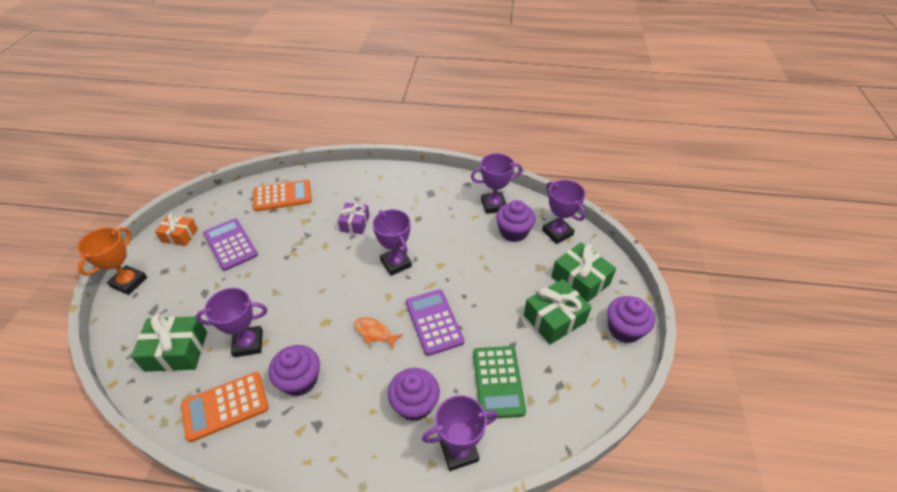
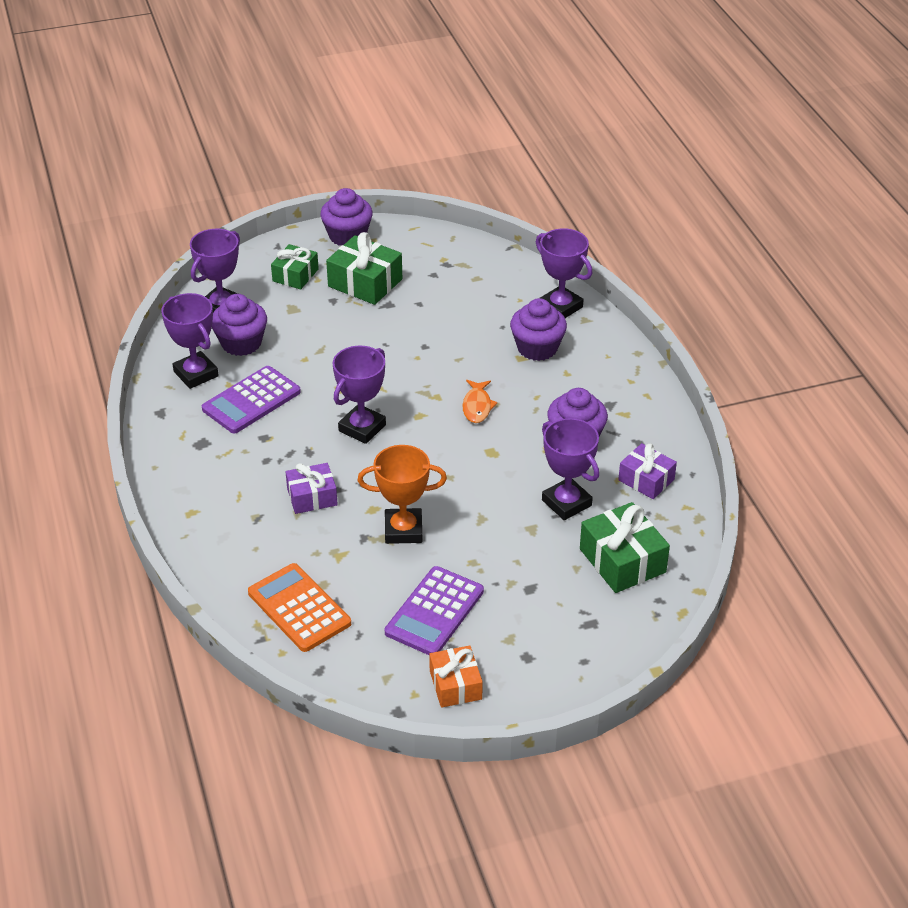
camera: 115 degrees left, 5 degrees down
orange trophy [77,227,147,295] -> orange trophy moved to [357,445,447,544]
orange calculator [181,372,268,442] -> purple gift [618,443,677,499]
purple calculator [406,289,464,356] -> purple calculator moved to [202,366,301,433]
green calculator [473,346,526,419] -> none
green gift [551,242,616,303] -> green gift [271,244,319,290], size x0.66

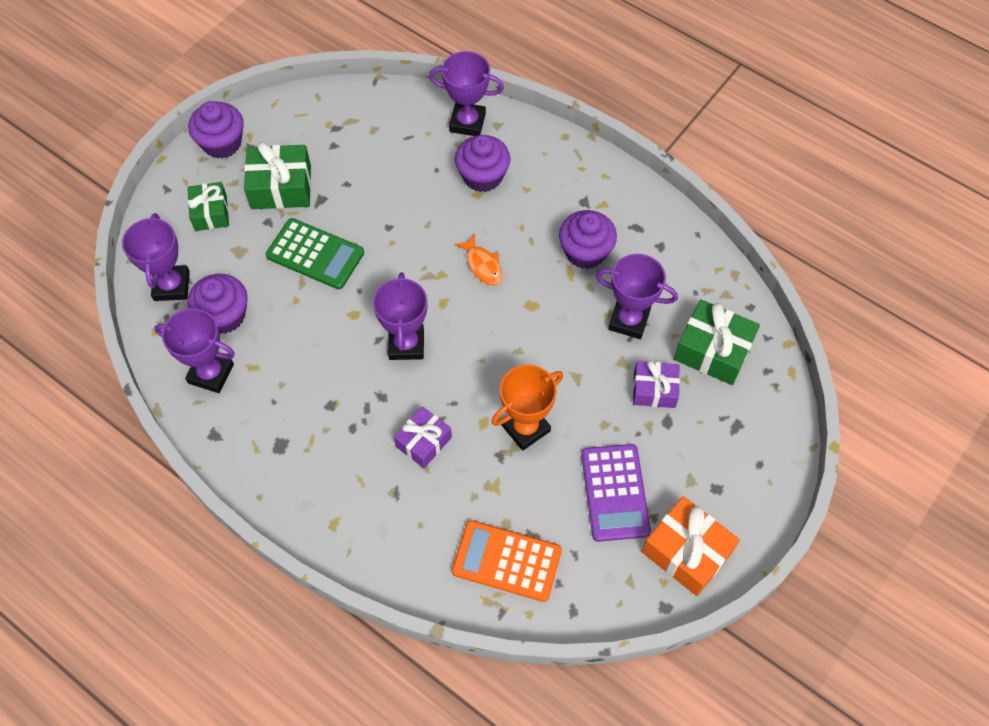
camera: 35 degrees left, 20 degrees up
purple calculator [202,366,301,433] -> none
orange gift [429,646,483,708] -> orange gift [642,496,740,596], size x1.52
purple gift [618,443,677,499] -> purple gift moved to [633,360,680,408]
none -> green calculator [266,218,364,290]

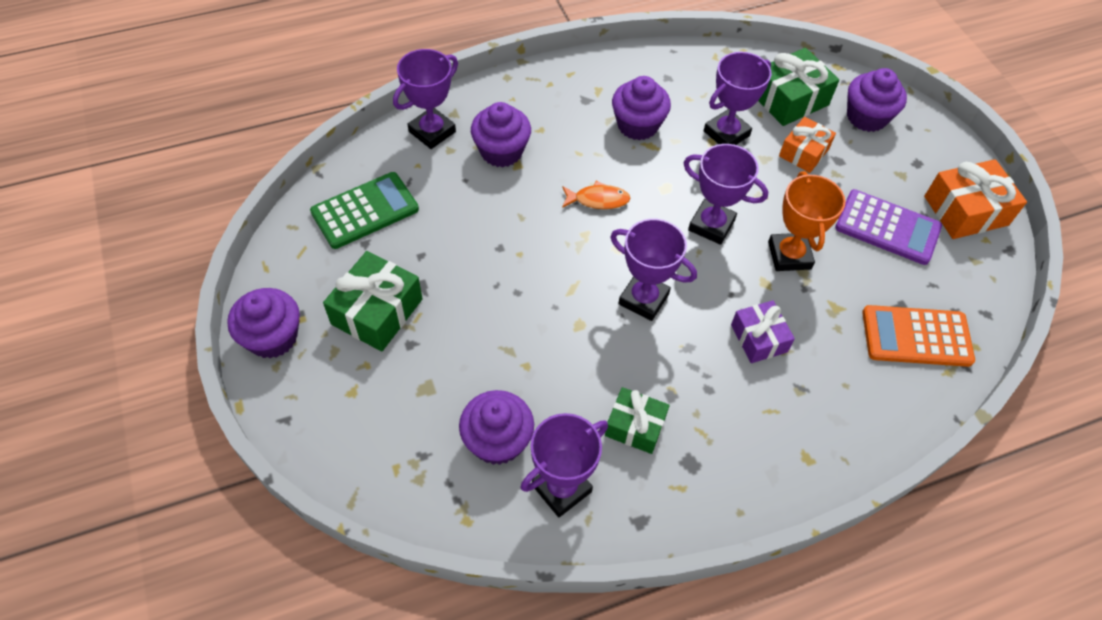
camera: 60 degrees left, 5 degrees down
purple trophy [122,213,190,301] -> purple trophy moved to [684,144,768,245]
green gift [187,182,229,231] -> green gift moved to [605,387,670,454]
green calculator [266,218,364,290] -> green calculator moved to [310,172,419,249]
orange calculator [452,520,562,602] -> orange calculator turned 45 degrees clockwise [862,305,975,367]
purple gift [633,360,680,408] -> orange gift [779,117,836,173]
none -> purple cupcake [847,68,907,132]

